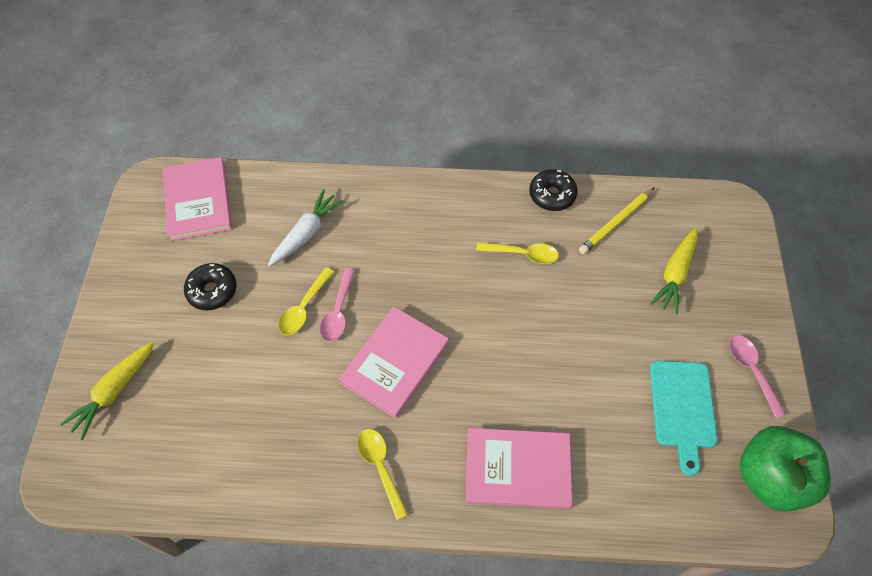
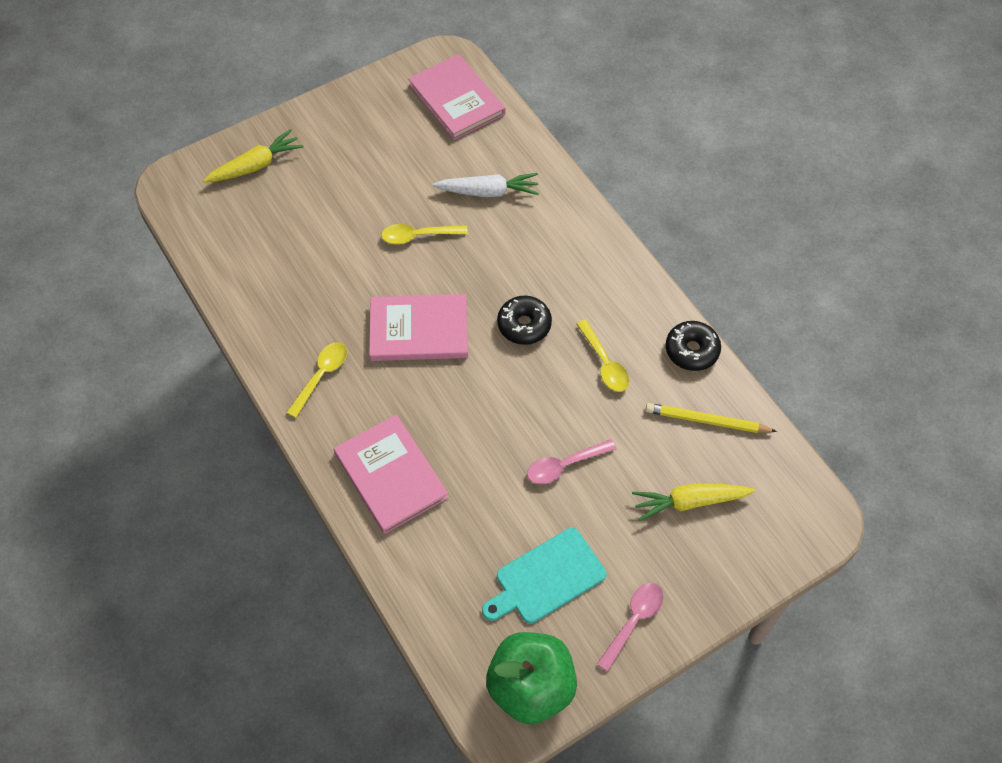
camera: 55 degrees right, 0 degrees up
yellow carrot [60,341,154,440] -> yellow carrot turned 150 degrees clockwise [203,129,303,182]
pink book [163,157,232,241] -> pink book turned 75 degrees counterclockwise [408,54,505,140]
black donut [184,263,236,310] -> black donut moved to [497,296,552,345]
pink spoon [320,268,355,342] -> pink spoon moved to [527,439,616,484]

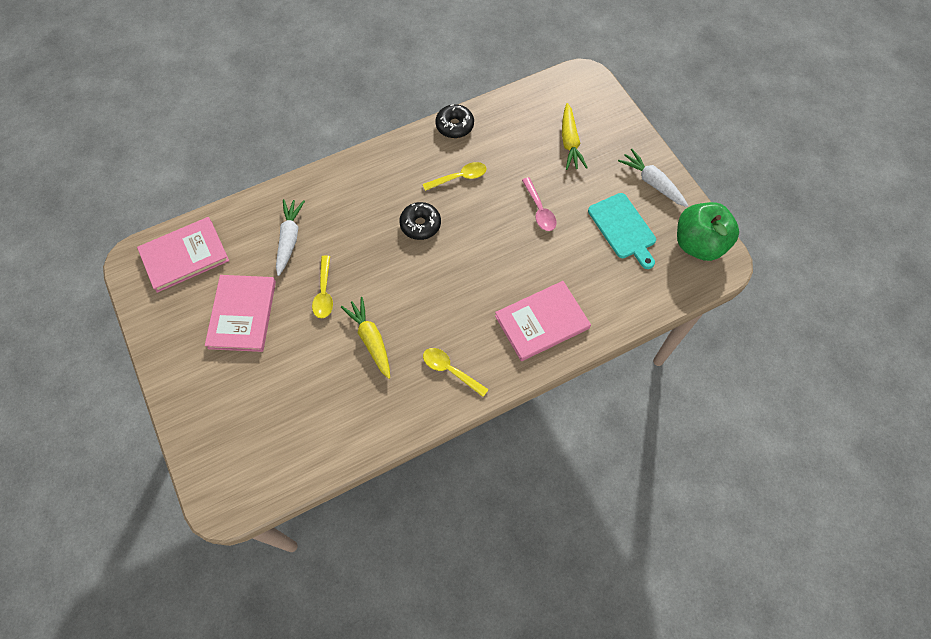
camera: 85 degrees left, 5 degrees up
yellow carrot [203,129,303,182] -> yellow carrot moved to [341,297,390,379]
pink book [369,294,468,361] -> pink book moved to [205,275,276,352]
pink spoon [597,583,664,671] -> white carrot [618,149,688,207]
yellow pencil [645,403,777,433] -> none

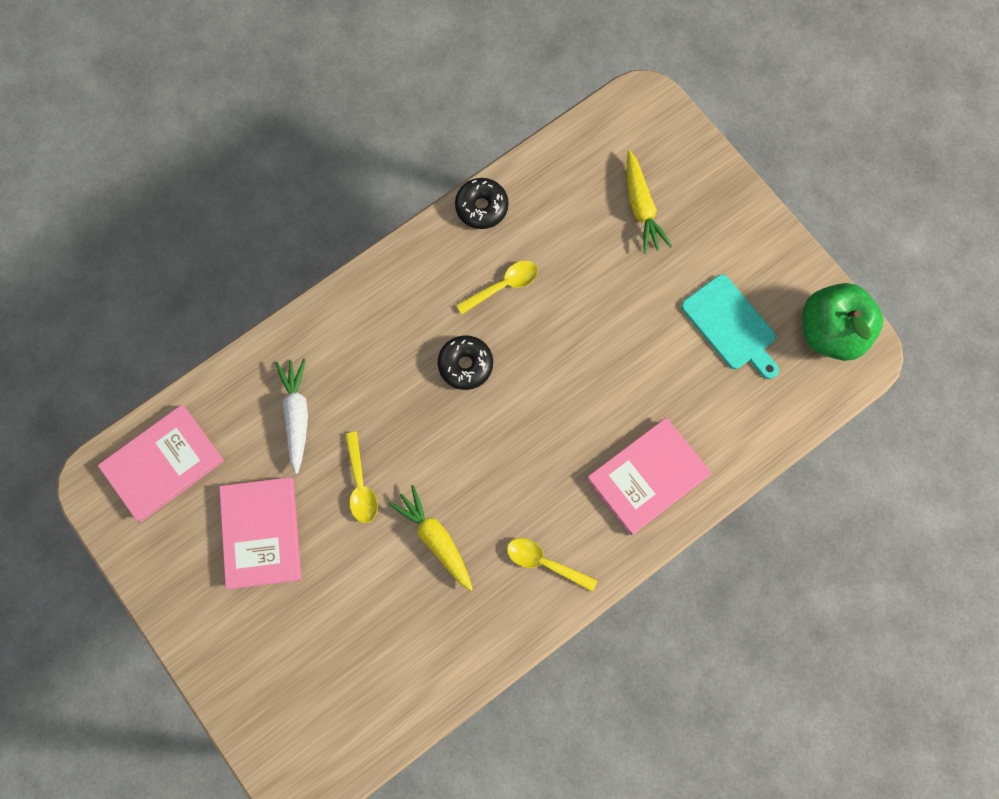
camera: 10 degrees left, 10 degrees up
pink spoon [522,177,557,231] -> none
white carrot [618,149,688,207] -> none

